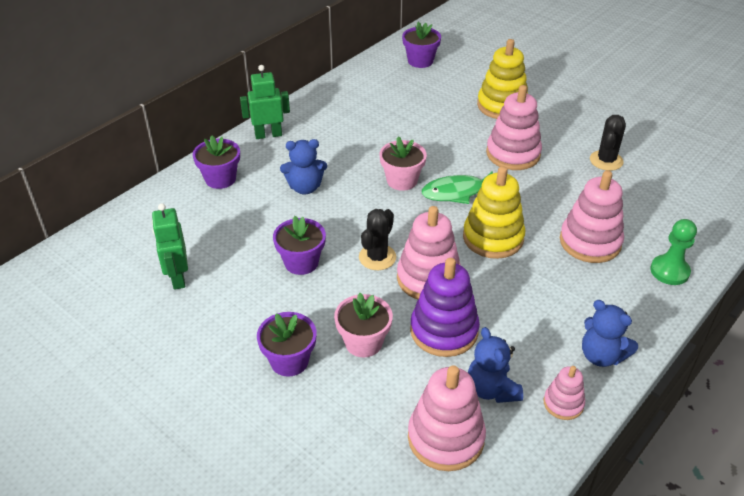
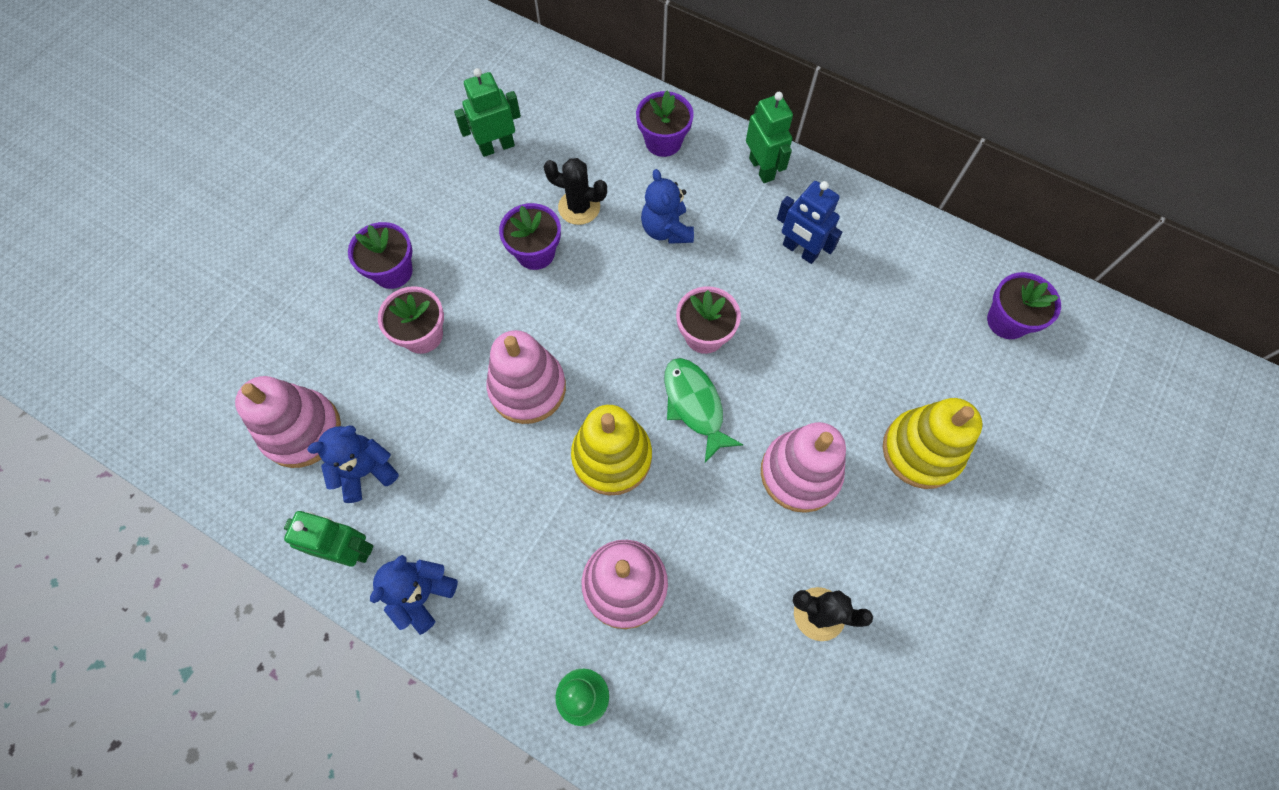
camera: 80 degrees right, 25 degrees up
black cactus [359,209,396,270] -> black cactus moved to [544,158,607,225]
purple stacking toy [410,258,480,357] -> none
pink stacking toy [544,366,585,420] -> green robot [284,511,373,567]
none -> blue robot [777,181,842,264]

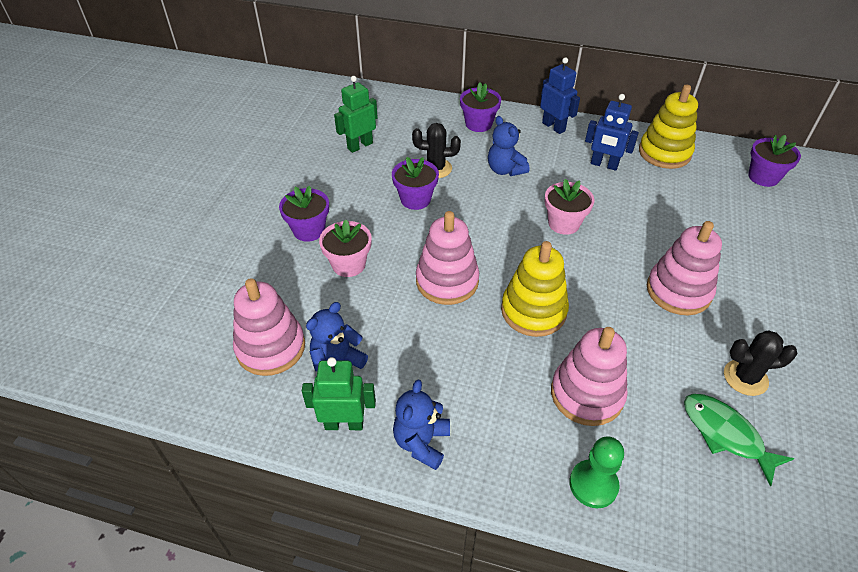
camera: 15 degrees left, 20 degrees down
green fish [664,358,743,462] -> green fish moved to [684,394,794,486]
green robot [746,92,793,183] -> blue robot [540,57,580,134]
yellow stacking toy [883,398,982,489] -> yellow stacking toy moved to [639,84,698,169]

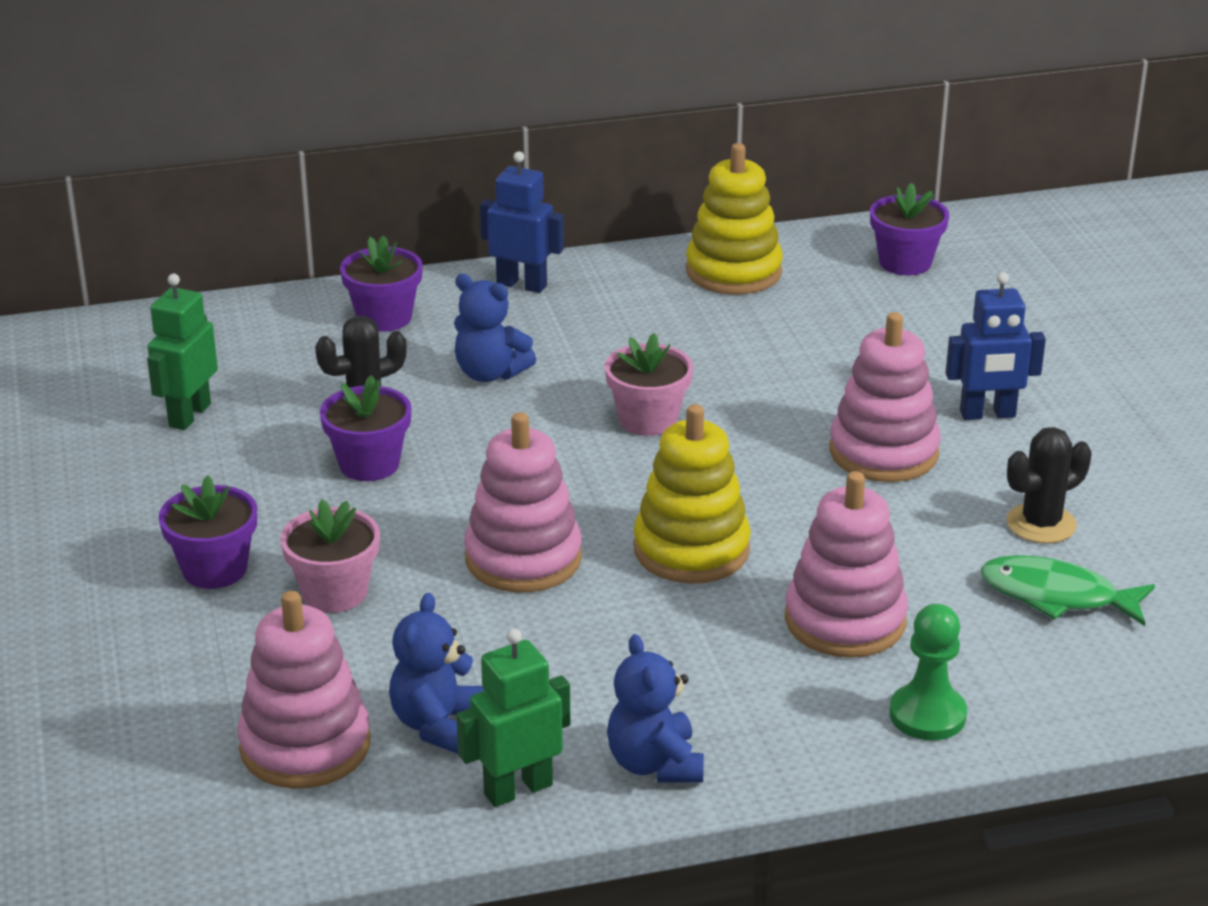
camera: 30 degrees left, 15 degrees down
blue robot [585,94,639,171] -> blue robot moved to [946,272,1046,420]

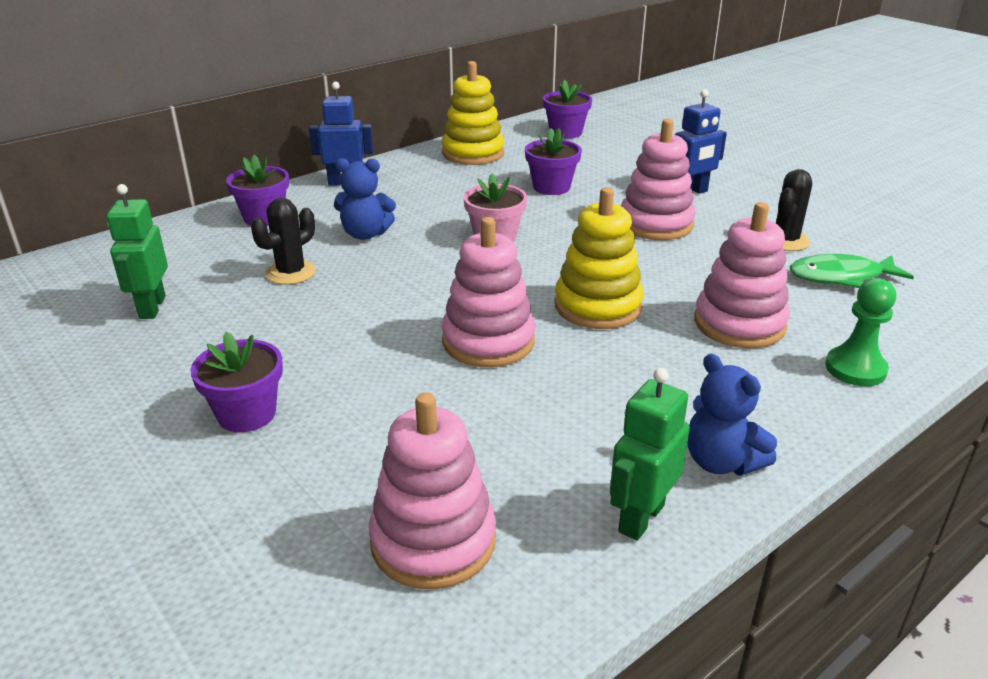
camera: 25 degrees left, 0 degrees up
pink flower pot [280,499,380,613] -> none
purple flower pot [320,375,412,481] -> purple flower pot moved to [525,128,582,195]
blue teddy bear [389,593,485,754] -> none

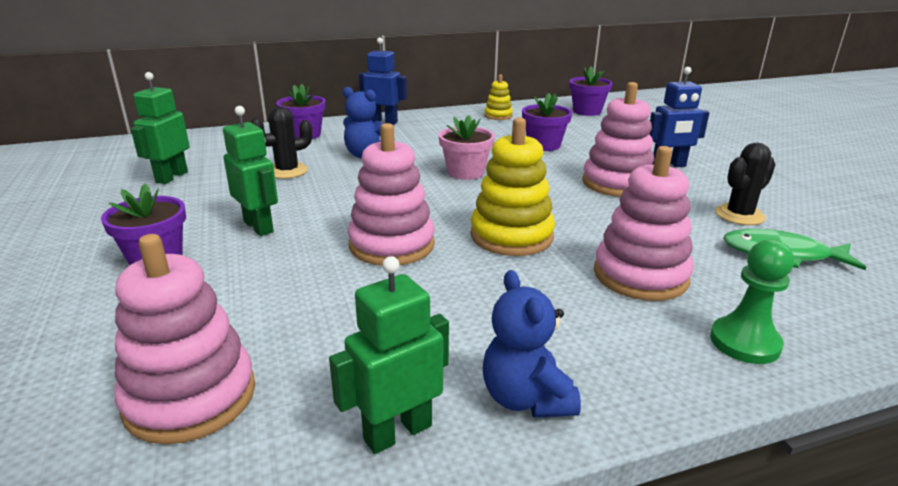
camera: 20 degrees right, 5 degrees down
yellow stacking toy [442,61,504,165] -> yellow stacking toy [484,74,513,120], size x0.54
none -> green robot [223,106,278,236]

